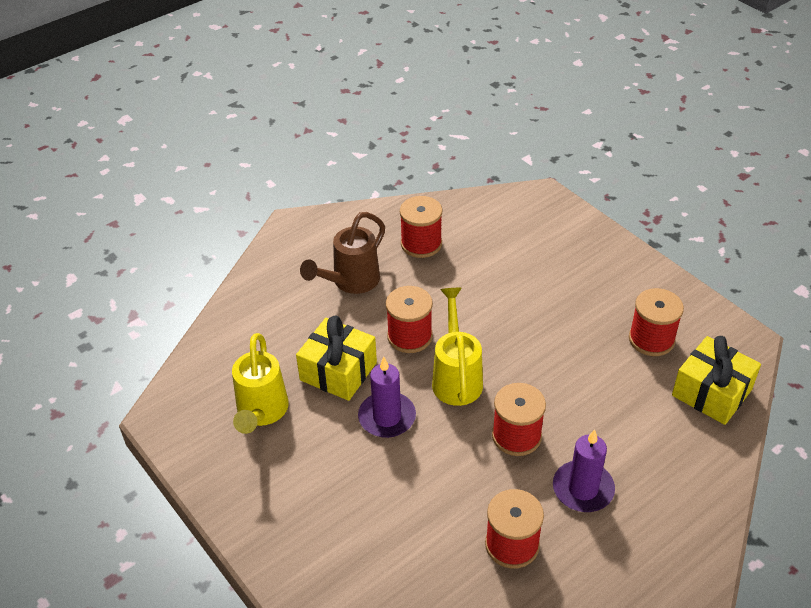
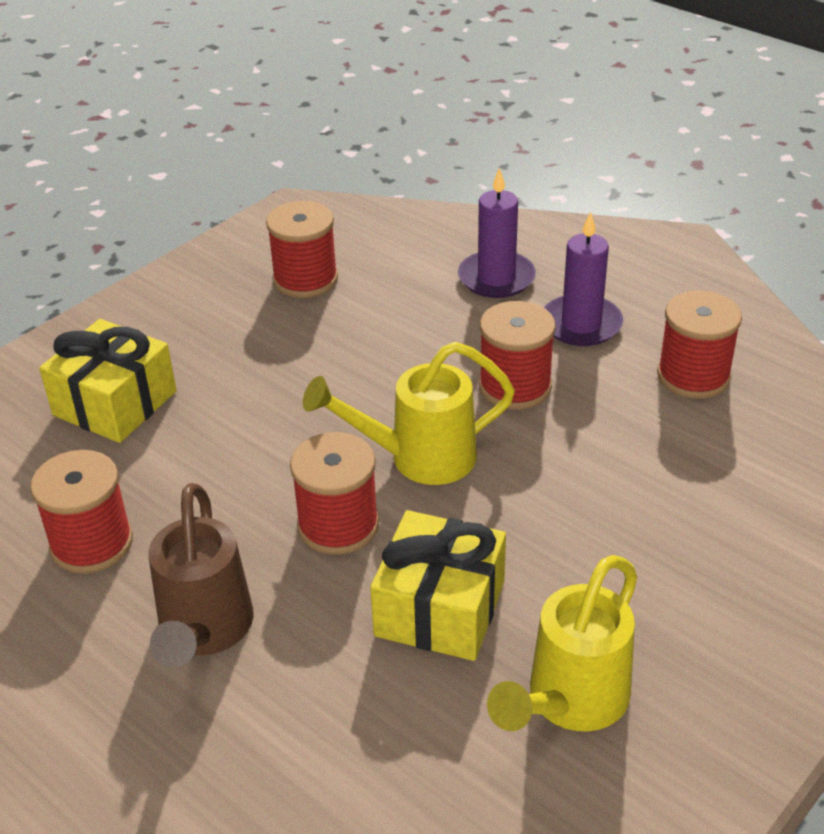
camera: 100 degrees left, 5 degrees down
yellow watering can [232,333,289,434] -> yellow watering can turned 135 degrees clockwise [487,555,637,732]
brown watering can [300,212,385,294] -> brown watering can turned 60 degrees clockwise [148,483,254,667]
purple candle [358,357,416,438] -> purple candle moved to [458,168,536,298]
yellow gift [672,336,761,425] -> yellow gift moved to [39,319,177,443]

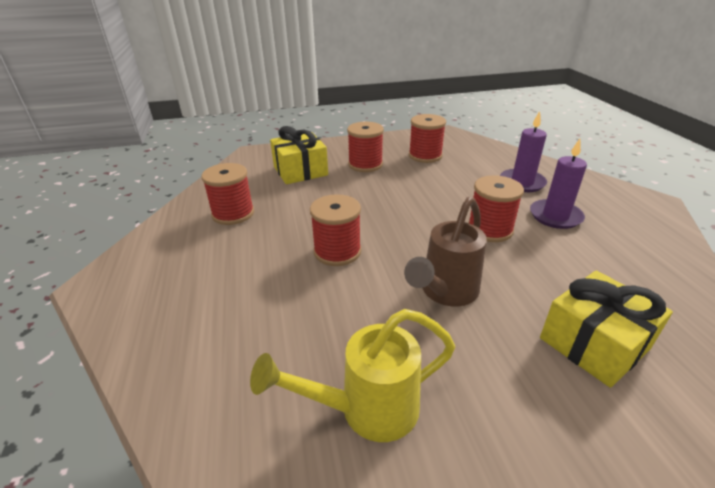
camera: 35 degrees right, 5 degrees down
brown watering can [148,483,254,667] -> brown watering can moved to [404,197,487,307]
yellow watering can [303,342,515,485] -> none
yellow gift [370,510,506,661] -> yellow gift moved to [540,270,673,388]
red spool [657,290,742,399] -> red spool moved to [347,122,384,172]

